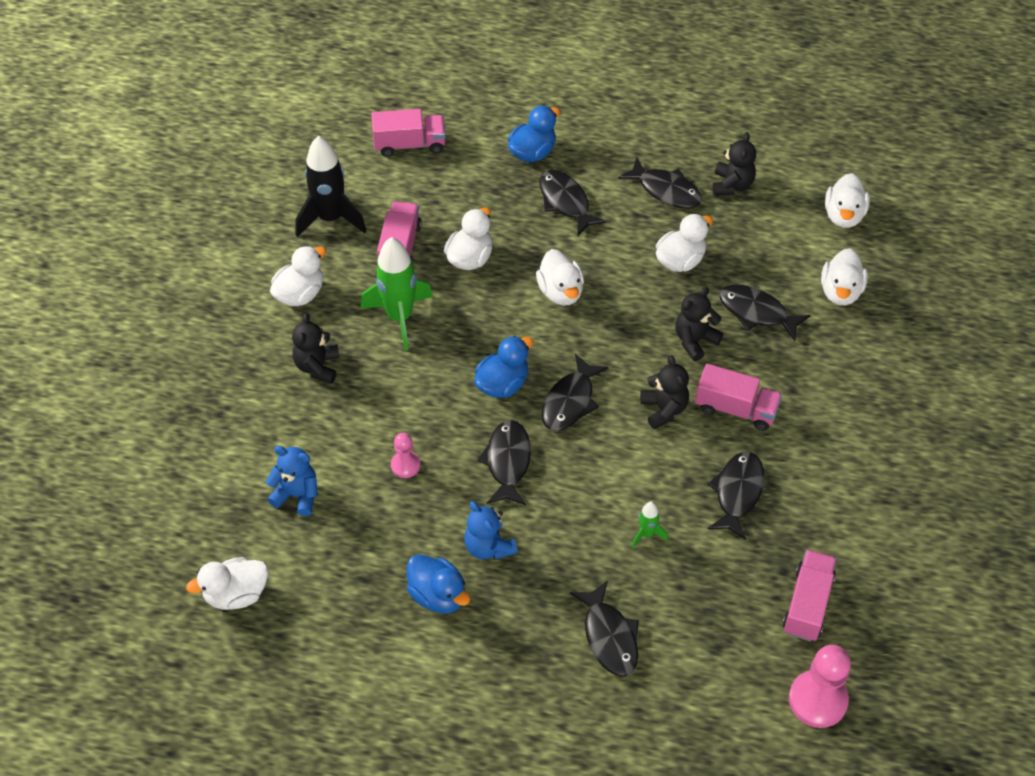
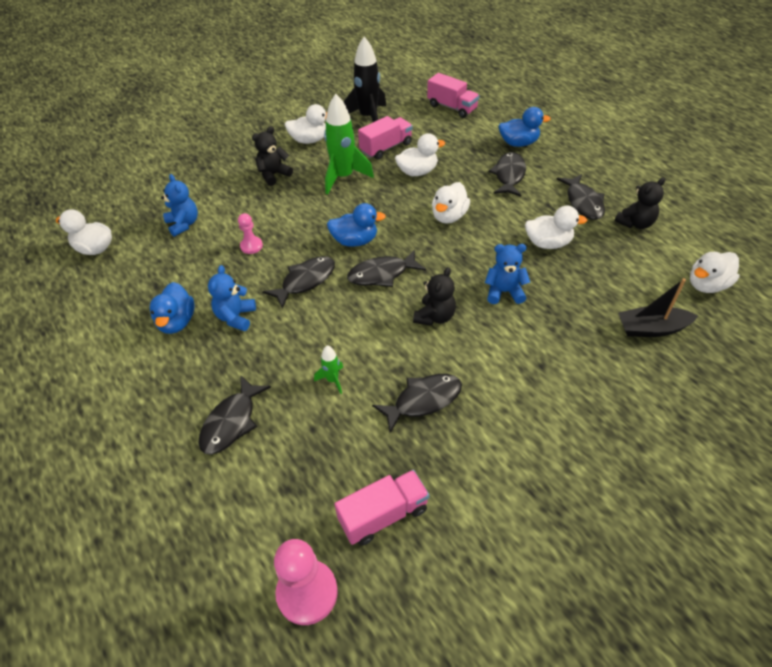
camera: 45 degrees right, 5 degrees down
black teddy bear [675,287,724,361] -> blue teddy bear [485,244,530,304]
pink truck [695,364,782,431] -> none
black fish [719,285,811,341] -> none
white duck [821,248,868,305] -> black boat [618,278,698,337]

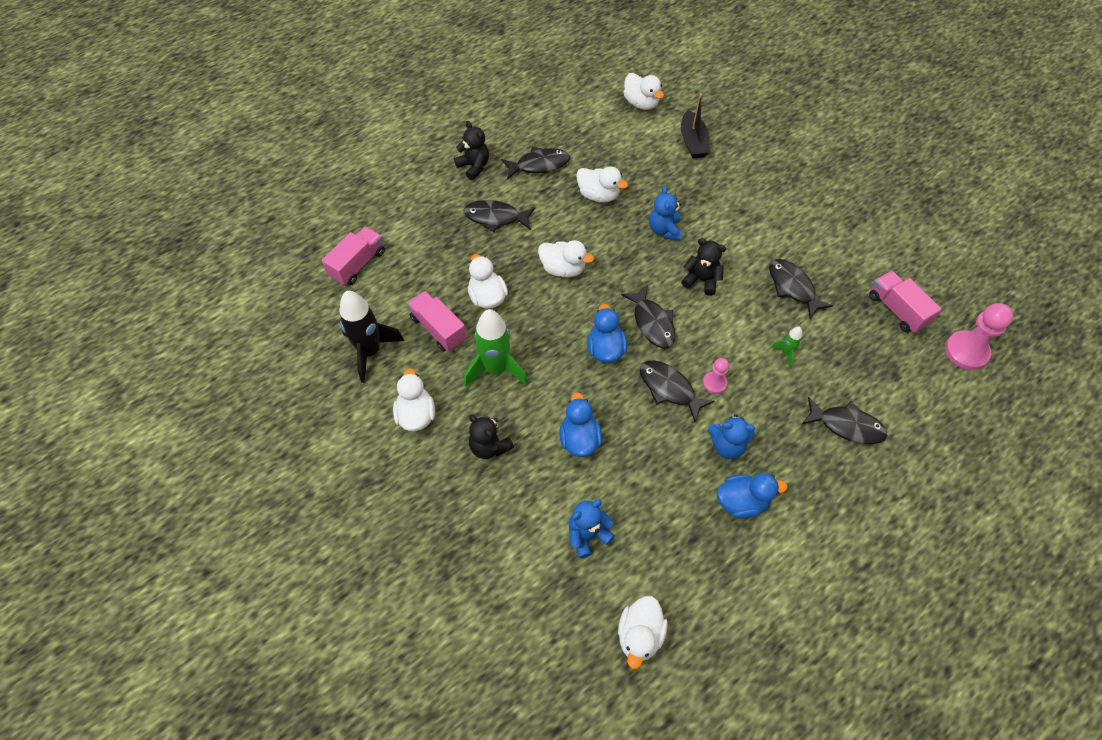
camera: 95 degrees left, 10 degrees up
pink pawn [238,213,263,254] -> pink pawn moved to [703,358,729,394]
blue duck [499,107,551,147] -> blue duck moved to [559,392,602,457]
white duck [525,206,587,249] -> white duck turned 120 degrees clockwise [576,166,628,203]
black teddy bear [615,178,665,229] -> black teddy bear moved to [454,121,489,180]

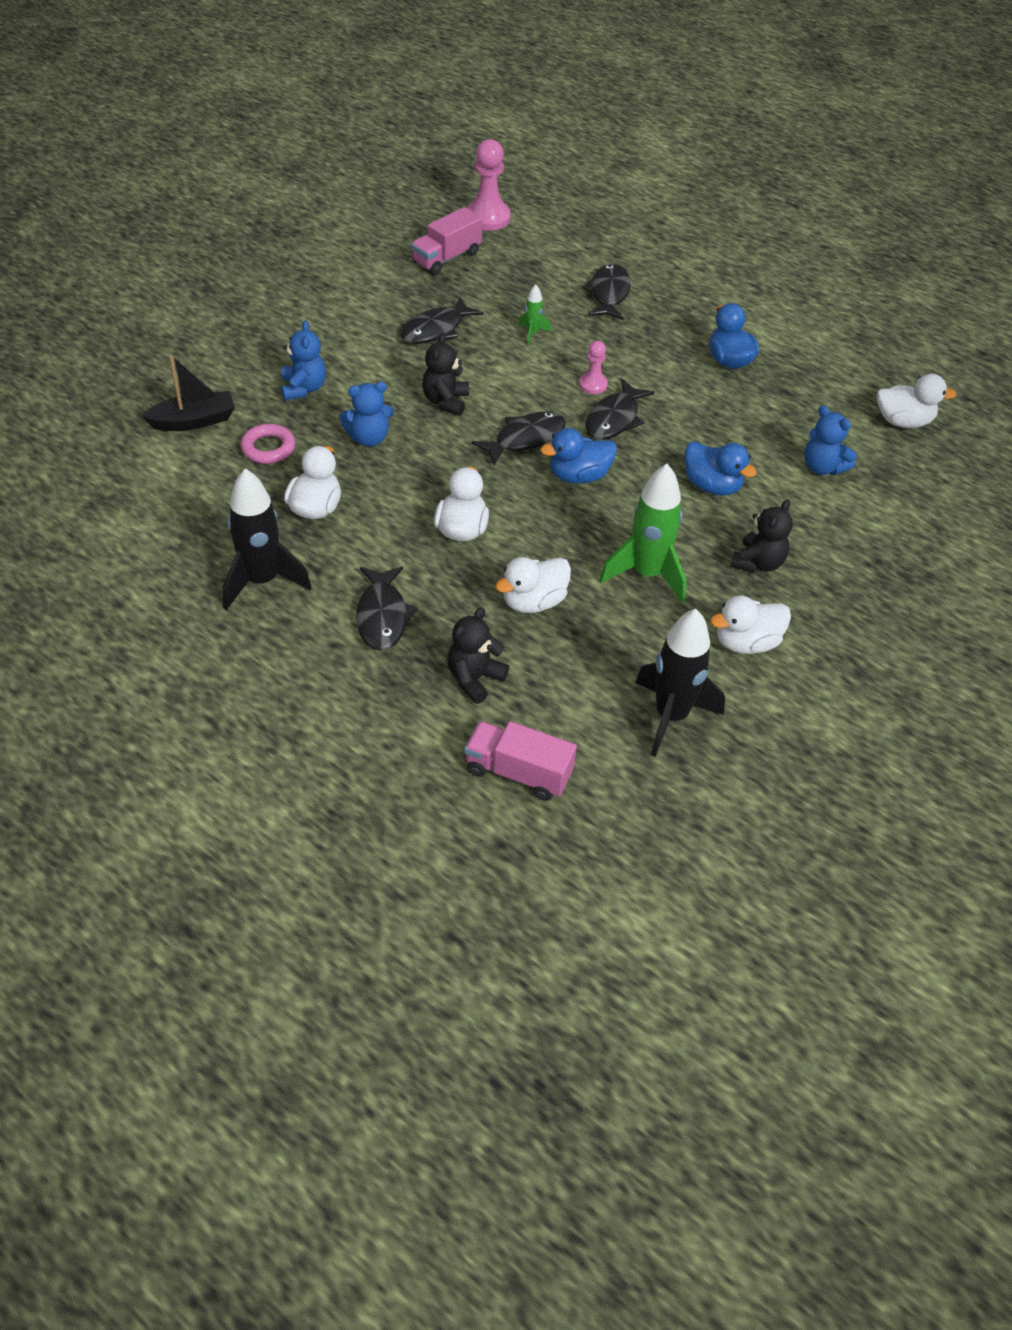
camera: 105 degrees left, 10 degrees down
pink truck [407,291,467,352] -> none
black teddy bear [454,121,489,180] -> black teddy bear moved to [448,607,509,704]
black fish [501,147,570,180] -> black rocket [223,468,312,610]
blue duck [559,392,602,457] -> blue duck turned 120 degrees counterclockwise [685,441,757,496]
white duck [623,73,664,110] -> none
blue teddy bear [708,414,755,459] -> blue teddy bear moved to [281,320,326,400]
none -> pink ring [241,424,295,464]

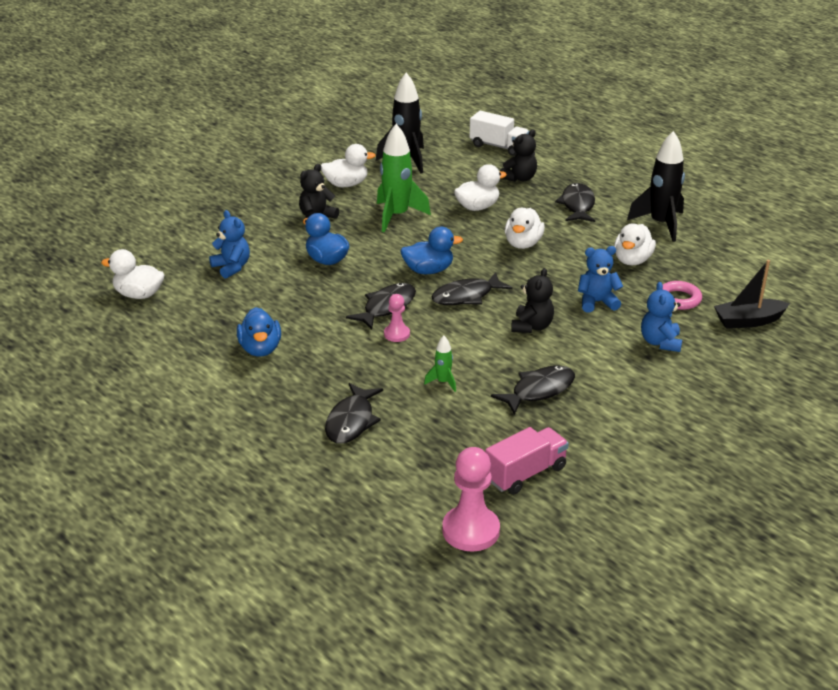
camera: 170 degrees left, 15 degrees down
pink truck [464,721,577,801] -> white truck [470,111,530,156]

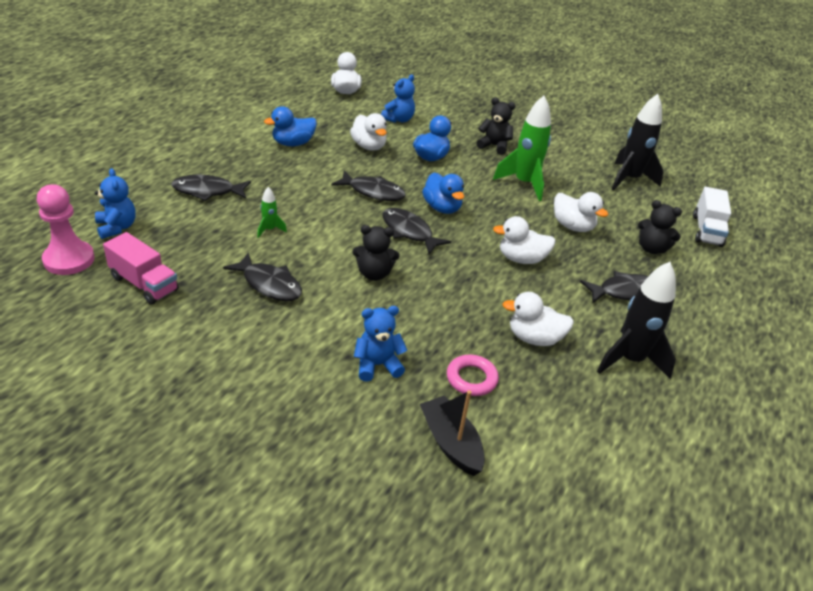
camera: 70 degrees right, 5 degrees up
white duck [321,144,376,187] -> white duck moved to [350,113,387,150]
pink pawn [384,294,410,342] -> none
blue teddy bear [578,246,623,313] -> blue teddy bear moved to [95,168,136,239]

